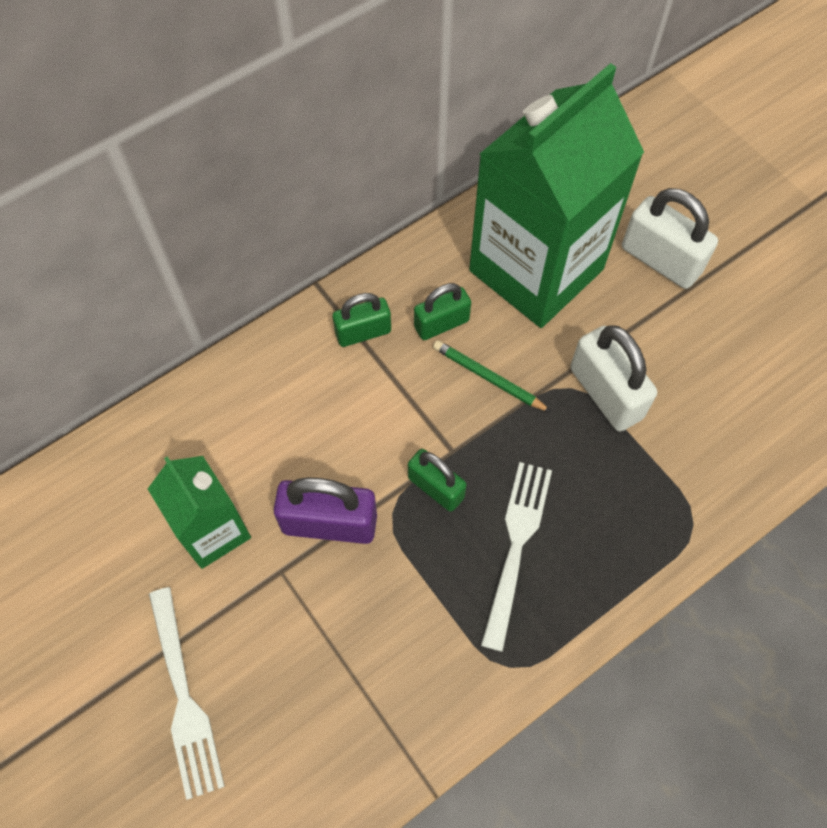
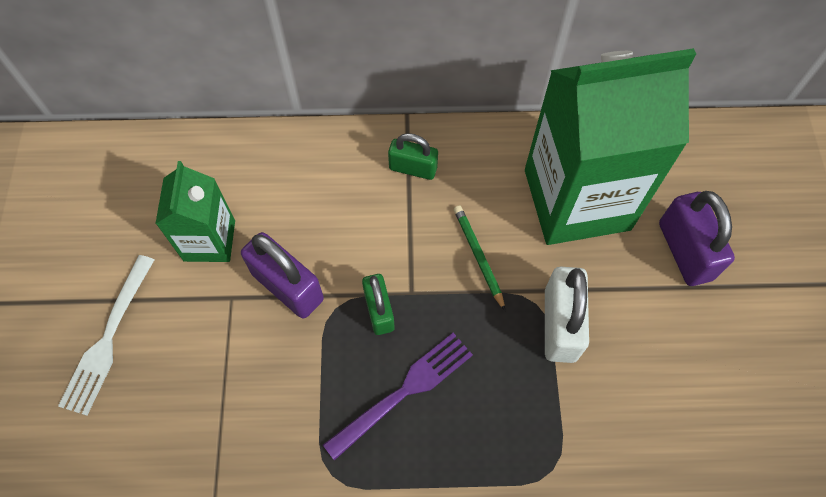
camera: 35 degrees right, 0 degrees up
green padlock [414,283,471,340] -> none
white fork [481,462,552,652] -> purple fork [323,333,473,460]
white padlock [622,188,718,289] -> purple padlock [659,191,735,286]

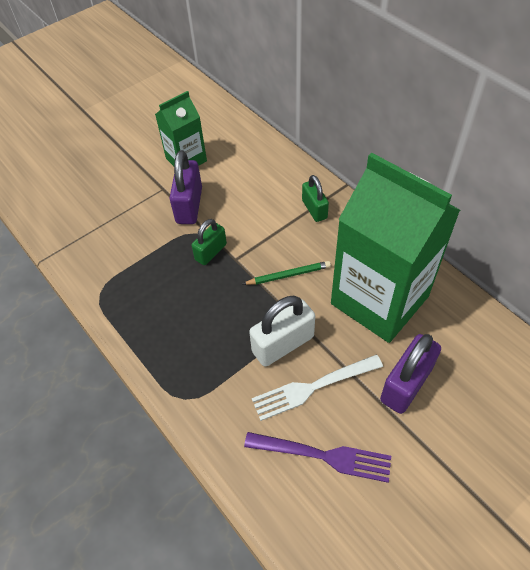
camera: 55 degrees right, 10 degrees down
white fork [58,255,154,416] -> white fork moved to [252,355,383,421]
purple fork [323,333,473,460] -> purple fork moved to [244,432,391,483]
green pencil [454,205,505,311] -> green pencil turned 45 degrees clockwise [243,261,331,285]

